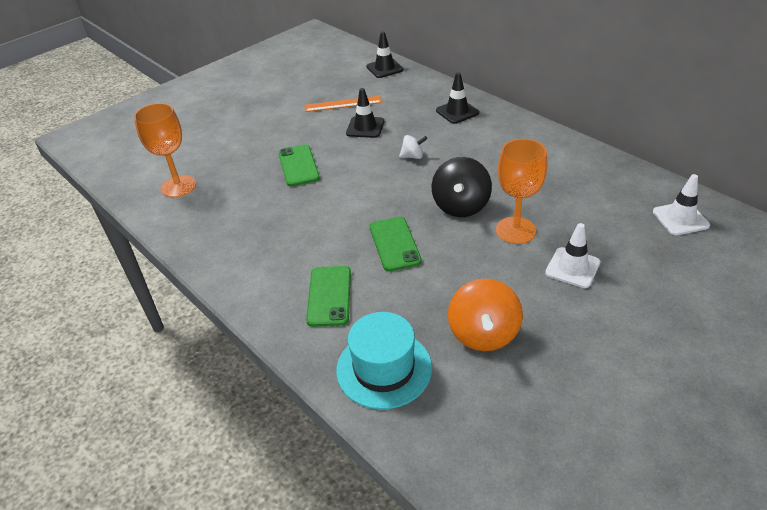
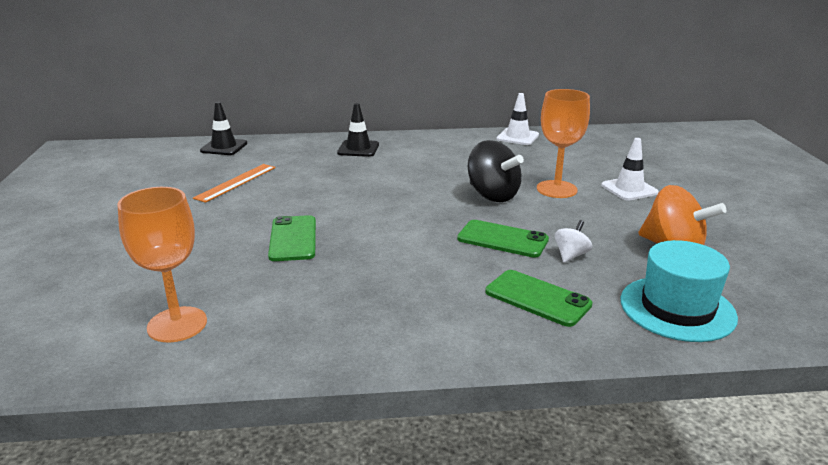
camera: 55 degrees left, 15 degrees down
green phone [278,145,320,186] -> green phone turned 60 degrees clockwise [268,215,316,261]
black traffic cone [346,88,384,138] -> none
white spinning top [399,135,428,159] -> white spinning top moved to [555,220,592,263]
white traffic cone [653,174,710,235] -> white traffic cone moved to [497,93,539,145]

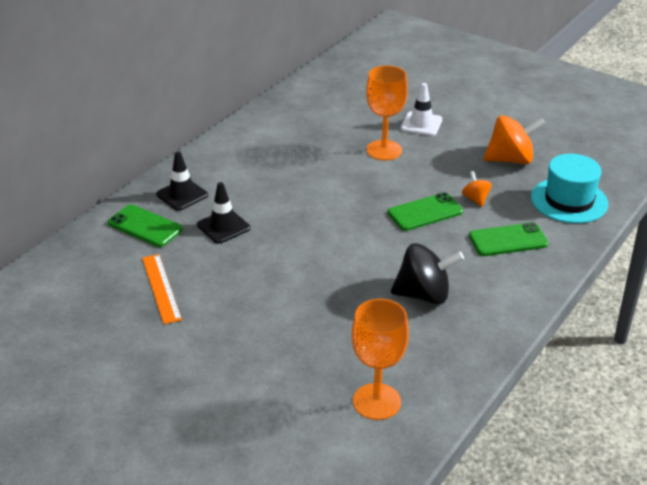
camera: 50 degrees left, 10 degrees up
black traffic cone [200,102,247,155] -> black traffic cone moved to [197,182,250,244]
green phone [268,215,316,261] -> green phone moved to [108,204,183,247]
black spinning top [468,140,524,202] -> black spinning top moved to [391,243,464,305]
white traffic cone [497,93,539,145] -> none
white spinning top [555,220,592,263] -> orange spinning top [462,171,492,207]

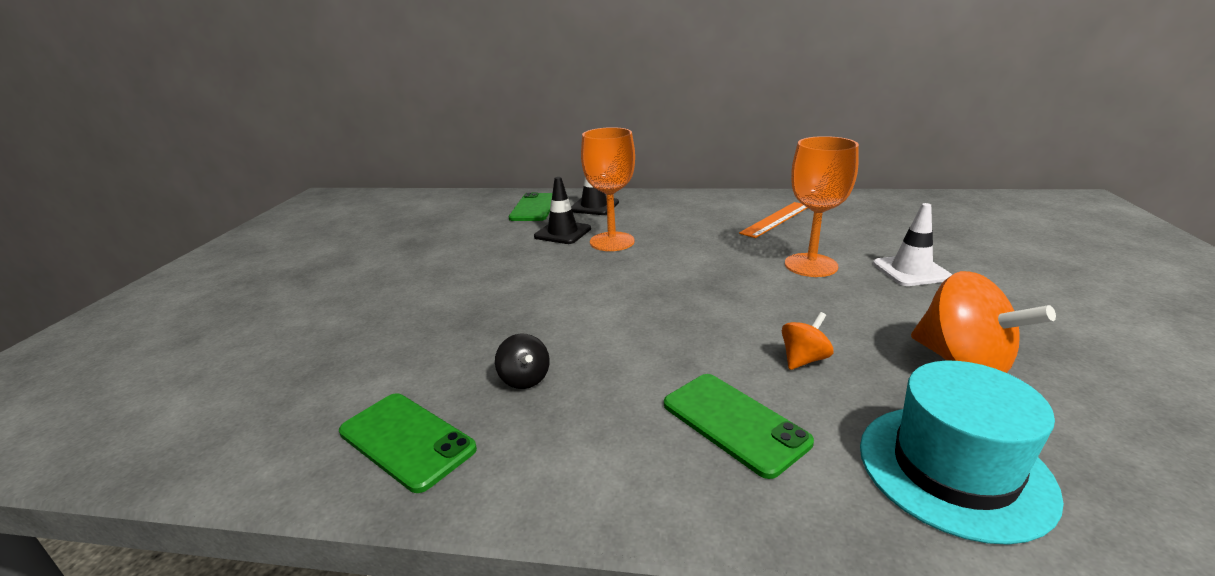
camera: 65 degrees right, 10 degrees down
orange ruler [142,254,182,324] -> orange ruler moved to [739,202,807,238]
orange goblet [352,299,409,420] -> orange goblet moved to [581,127,635,251]
green phone [388,192,463,231] -> green phone moved to [339,393,477,493]
black spinning top [391,243,464,305] -> black spinning top [495,334,550,389], size x0.51

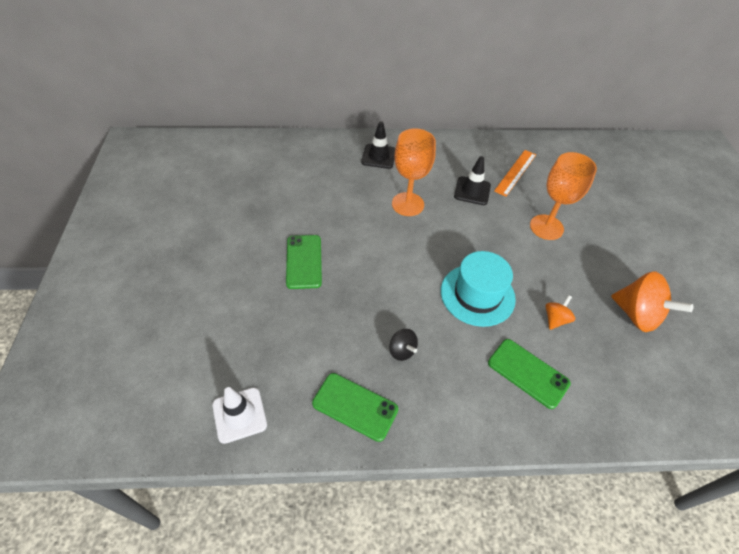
camera: 15 degrees left, 25 degrees up
green phone [509,192,552,221] -> green phone moved to [286,235,322,289]
black traffic cone [534,177,591,244] -> black traffic cone moved to [454,156,491,205]
turquoise hat [860,361,1064,545] -> turquoise hat moved to [441,251,516,327]
white traffic cone [873,203,952,286] -> white traffic cone moved to [212,387,267,444]

